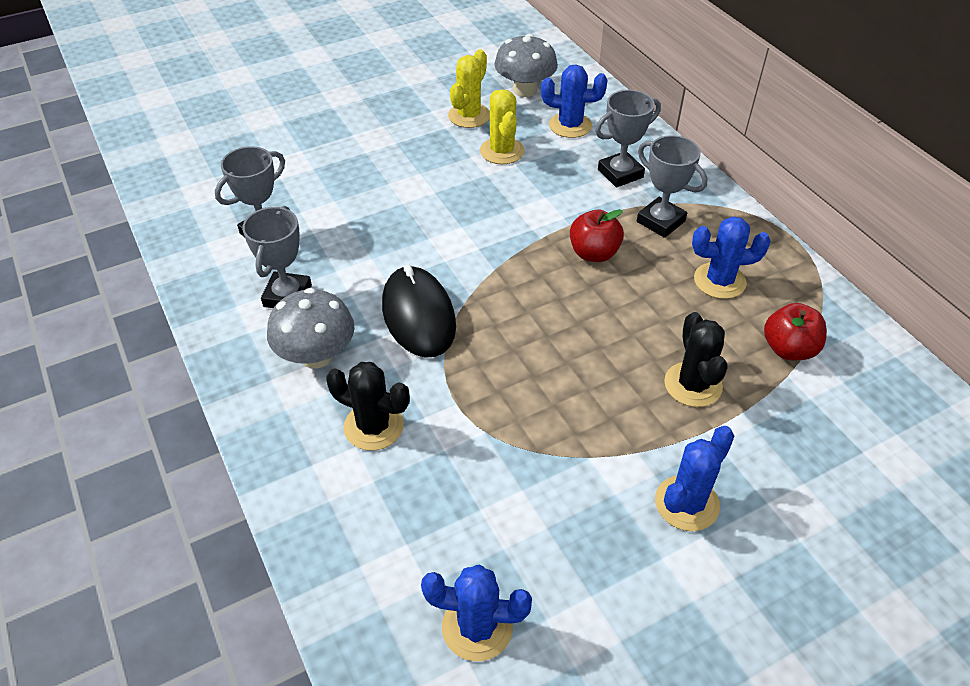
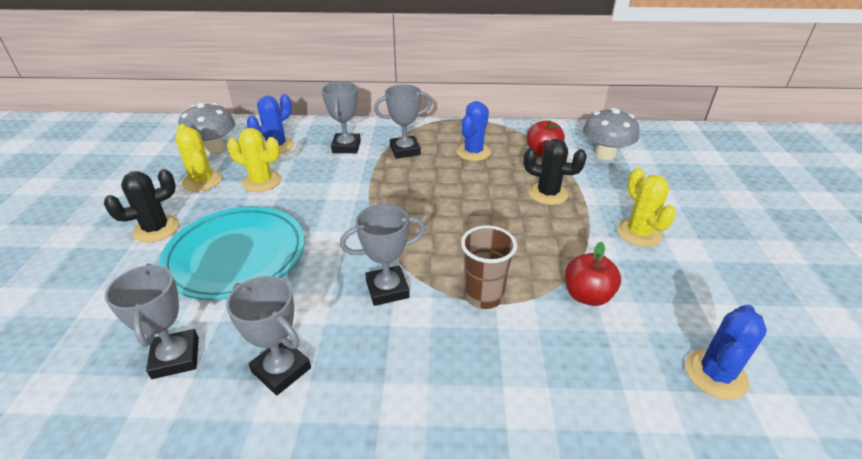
camera: 60 degrees left, 10 degrees down
grey mushroom [267,288,355,369] -> grey mushroom moved to [583,108,639,160]
black cactus [326,362,410,451] -> black cactus moved to [104,169,179,243]
black mouse [382,264,456,358] -> grey trophy [340,204,426,306]
red apple [570,209,624,262] -> red apple moved to [565,242,621,306]
blue cactus [655,426,734,531] -> yellow cactus [617,168,676,247]
none -> turquoise plate [159,207,305,300]
none -> brown cup [461,225,517,309]

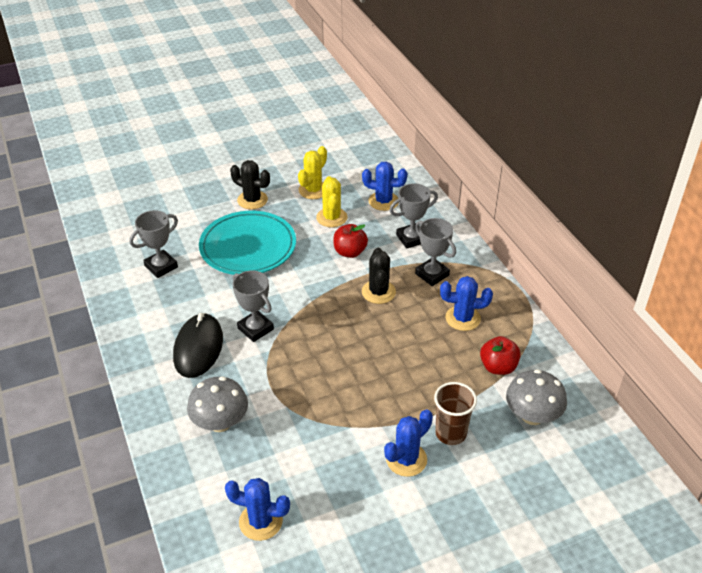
camera: 65 degrees right, 5 degrees up
grey mushroom [178,103,235,154] -> grey mushroom moved to [187,376,248,432]
grey trophy [226,276,311,395] -> none
brown cup [461,225,517,309] -> brown cup moved to [434,382,477,445]
black cactus [524,139,587,205] -> black cactus moved to [362,248,396,304]
red apple [565,242,621,306] -> red apple moved to [333,224,368,258]
yellow cactus [617,168,676,247] -> blue cactus [384,409,433,477]
none -> black mouse [173,313,223,378]

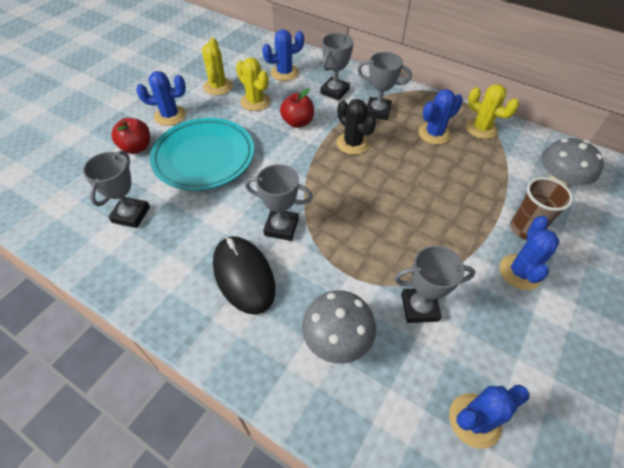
camera: 35 degrees left, 10 degrees up
black cactus [230,160,270,209] -> blue cactus [136,71,186,126]
red apple [480,336,521,375] -> red apple moved to [111,118,150,154]
none -> grey trophy [394,245,475,323]
none -> yellow cactus [465,84,519,139]

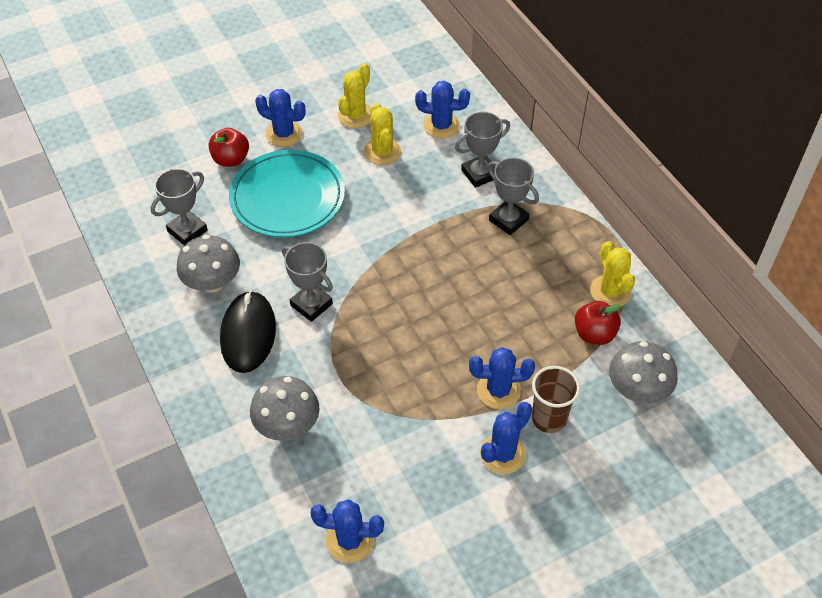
camera: 30 degrees right, 0 degrees up
red apple [280,88,314,128] -> red apple moved to [575,301,621,345]
black cactus [337,99,376,155] -> none
grey trophy [394,245,475,323] -> none
blue cactus [419,89,463,145] -> blue cactus moved to [469,347,535,409]
none -> grey mushroom [177,235,240,292]

